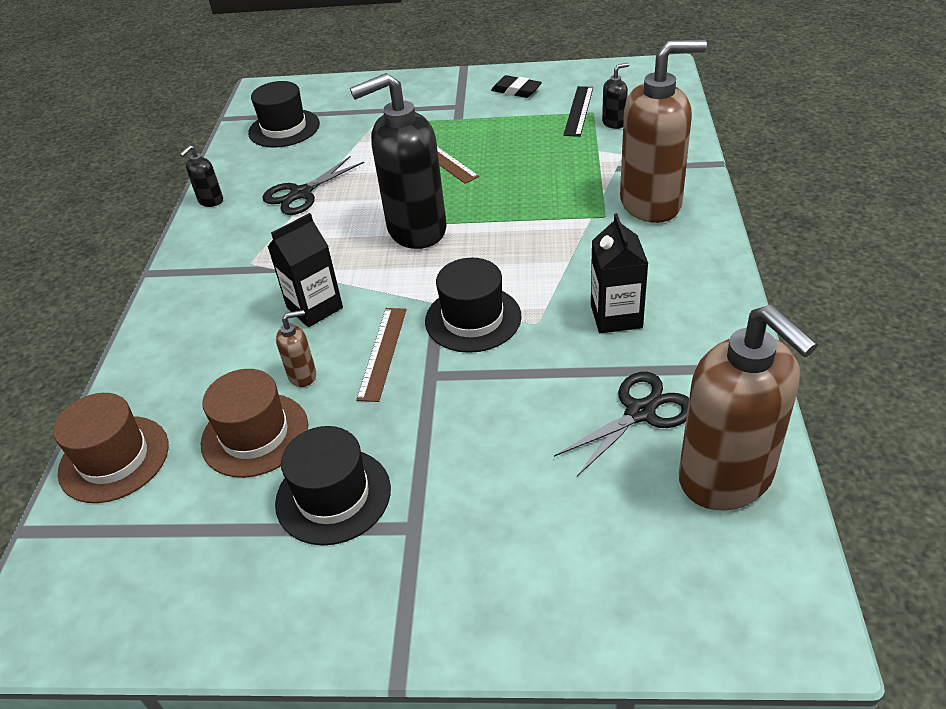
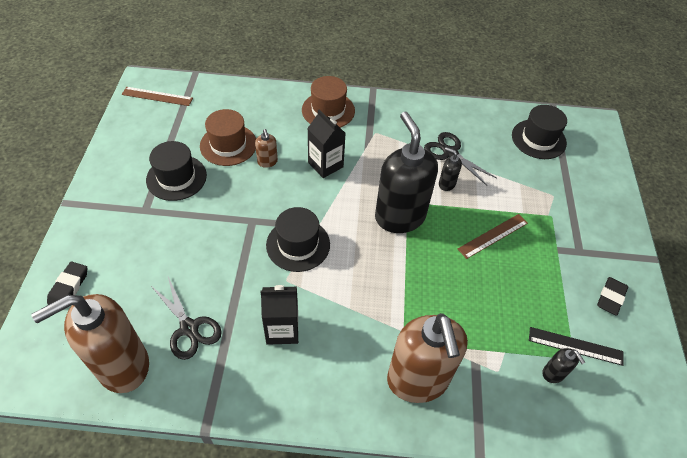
camera: 85 degrees right, 10 degrees up
brown hat [53,393,169,503] -> brown hat moved to [302,76,355,128]
black soap dispenser [180,145,223,207] -> black soap dispenser moved to [439,147,462,191]
brown ruler [356,308,407,402] -> brown ruler moved to [122,87,193,106]
none -> black eraser [47,262,87,305]

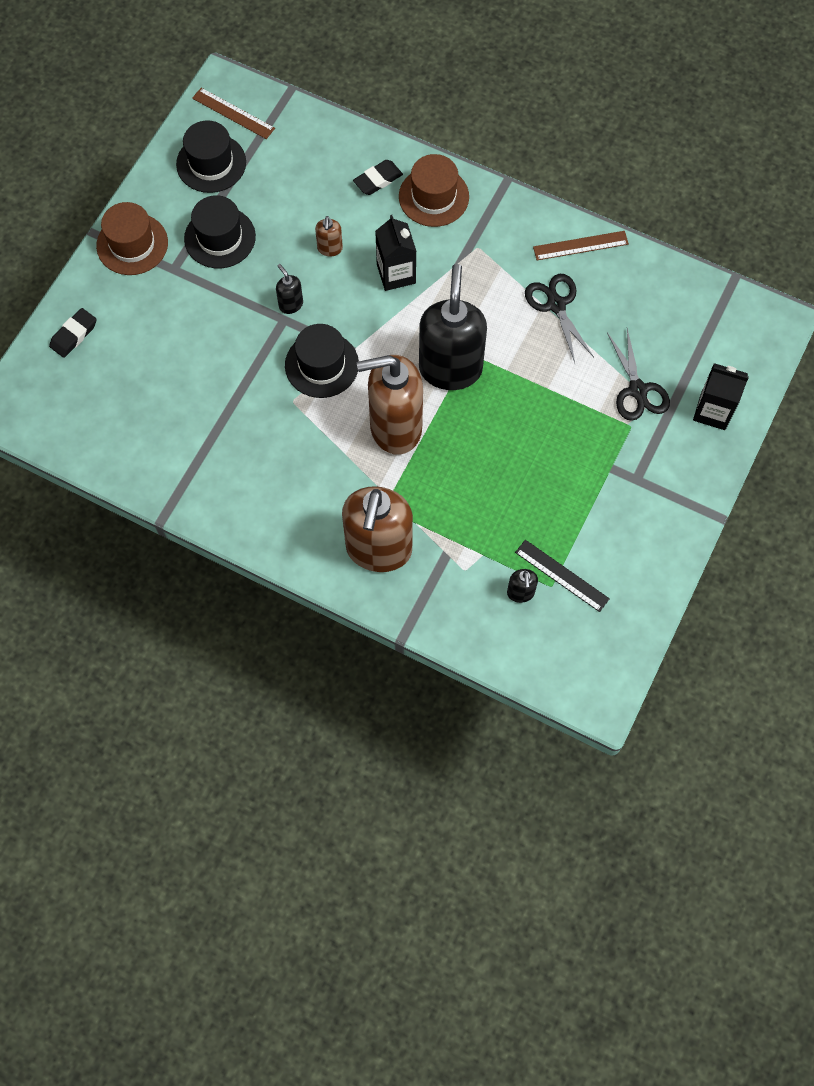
camera: 25 degrees right, 15 degrees up
brown soap dispenser [31,294,149,393] -> brown soap dispenser moved to [357,355,423,455]
black scissors [150,277,222,360] -> black scissors moved to [607,329,670,421]
brown hat [200,109,256,166] -> brown hat moved to [96,202,168,275]
black carton [261,285,298,345] -> black carton moved to [693,363,749,430]
black soap dispenser [439,147,462,191] -> black soap dispenser moved to [276,264,303,314]
brown ruler [458,214,528,259] -> brown ruler moved to [533,231,629,260]
black hat [512,105,567,159] -> black hat moved to [176,120,246,193]
black eraser [597,277,628,316] -> black eraser moved to [353,160,403,195]

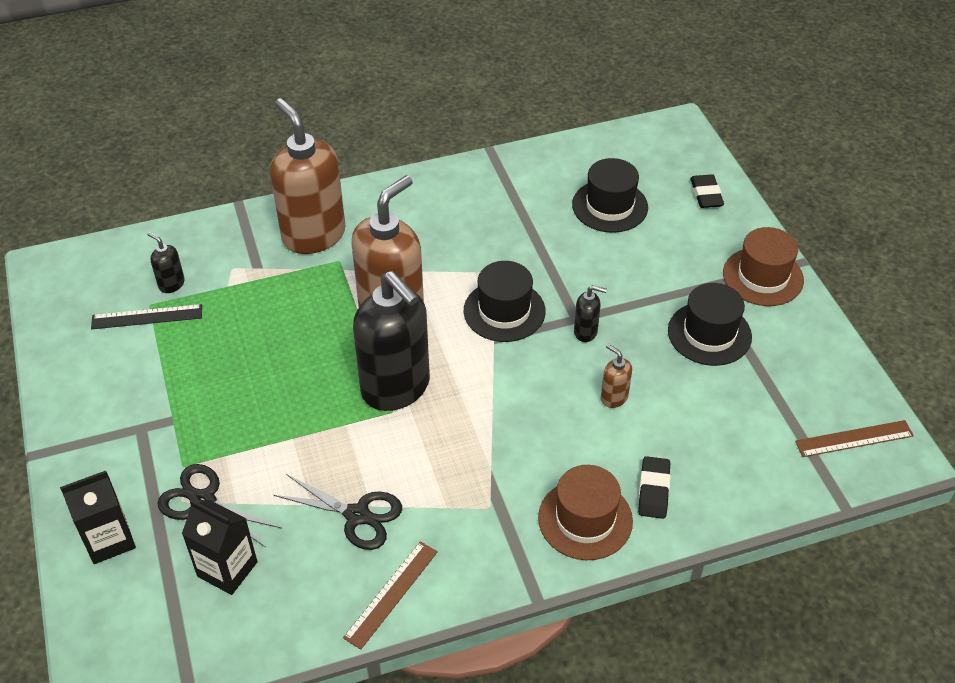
camera: 135 degrees right, 20 degrees down
black hat [176,120,246,193] -> black hat moved to [572,158,648,233]
black carton [375,215,416,291] -> black carton moved to [182,500,257,595]

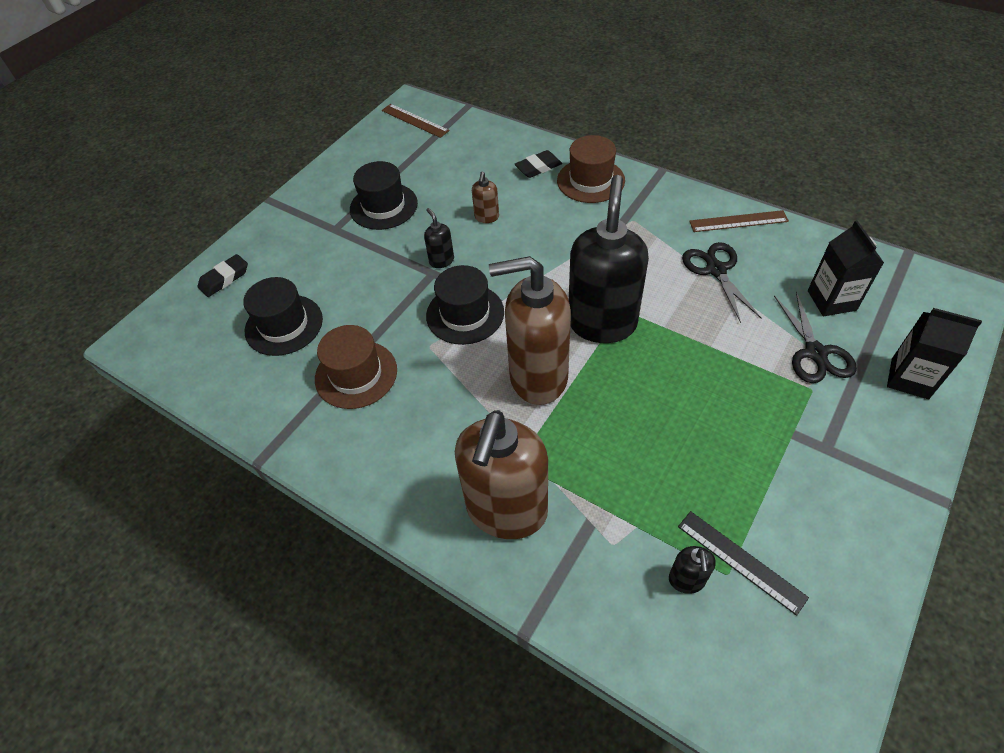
camera: 125 degrees left, 5 degrees up
brown hat [723,227,804,306] -> brown hat moved to [315,325,397,409]

